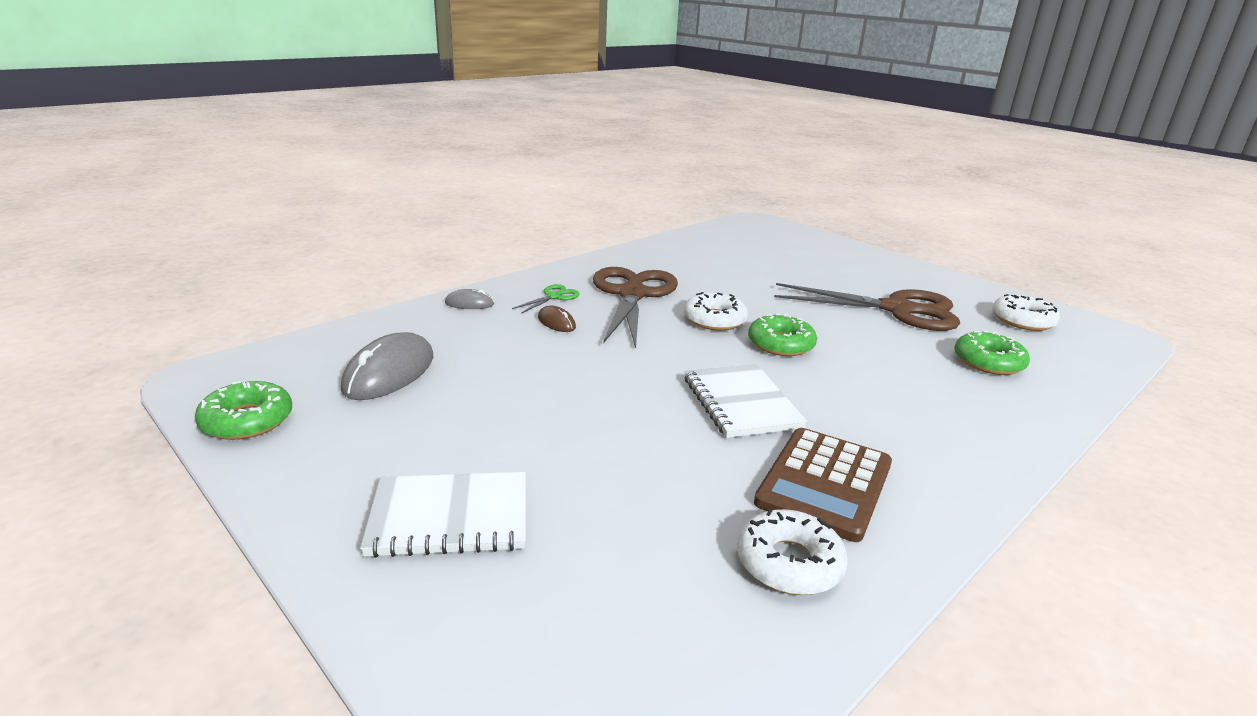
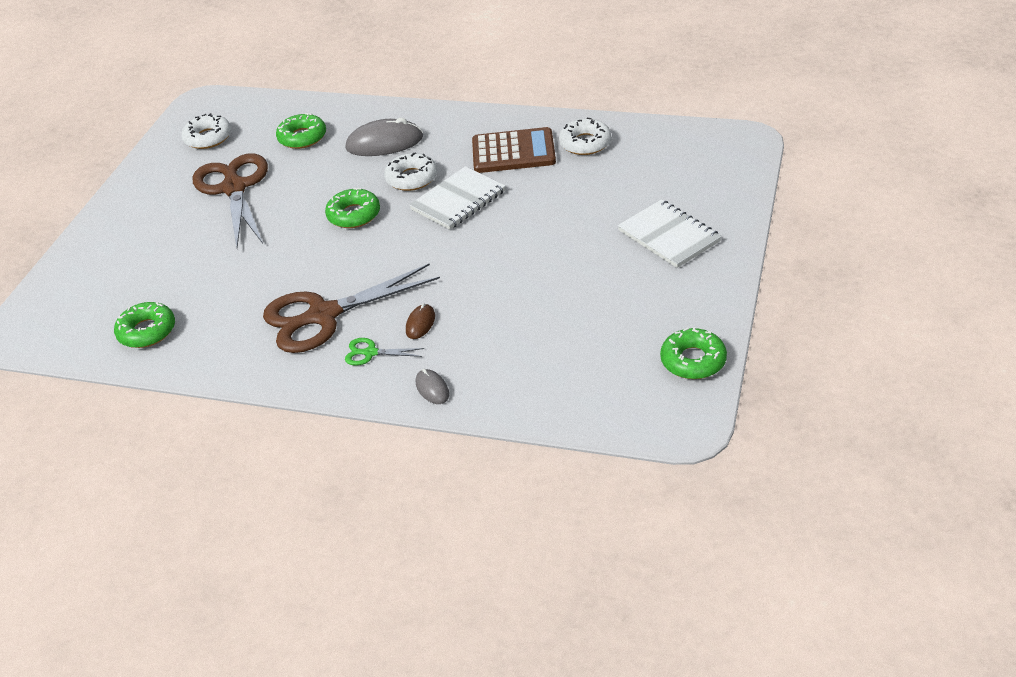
camera: 115 degrees left, 15 degrees up
grey mouse [341,332,433,400] -> grey mouse moved to [346,118,423,156]
white donut [684,292,748,331] -> white donut moved to [384,152,437,191]
none -> green donut [114,302,175,348]

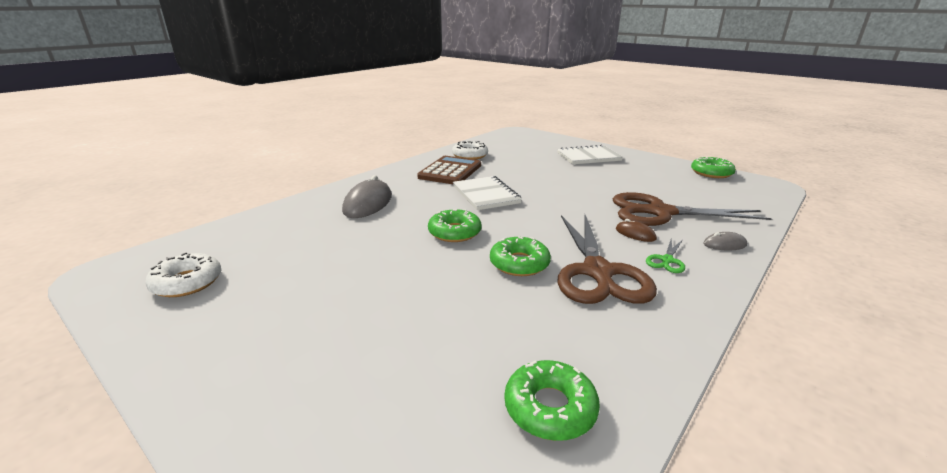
camera: 70 degrees left, 15 degrees down
brown scissors [193,153,268,248] -> brown scissors moved to [613,192,772,226]
green donut [276,113,326,149] -> green donut moved to [490,237,551,276]
white donut [384,152,437,191] -> none

